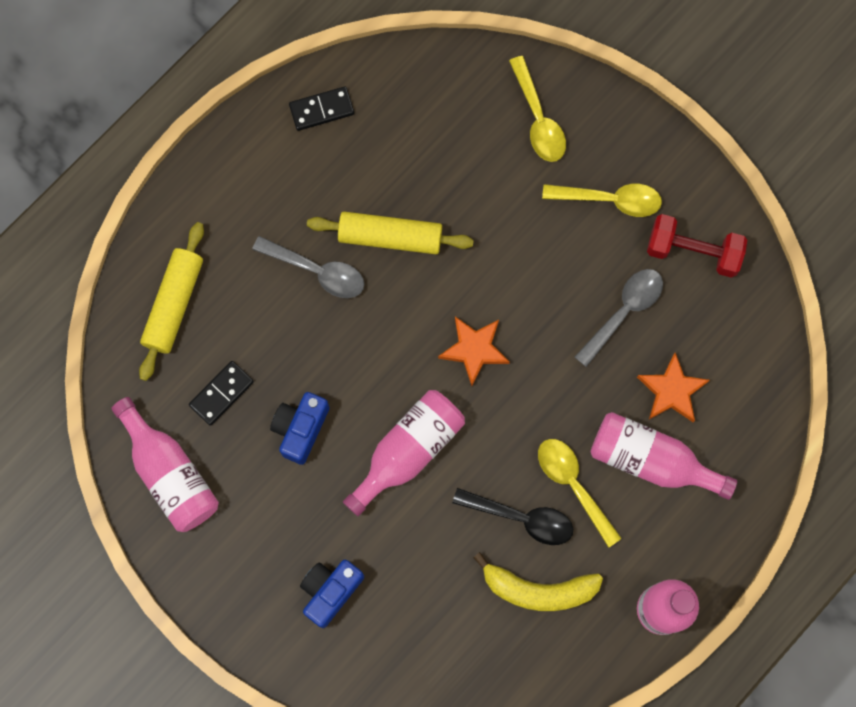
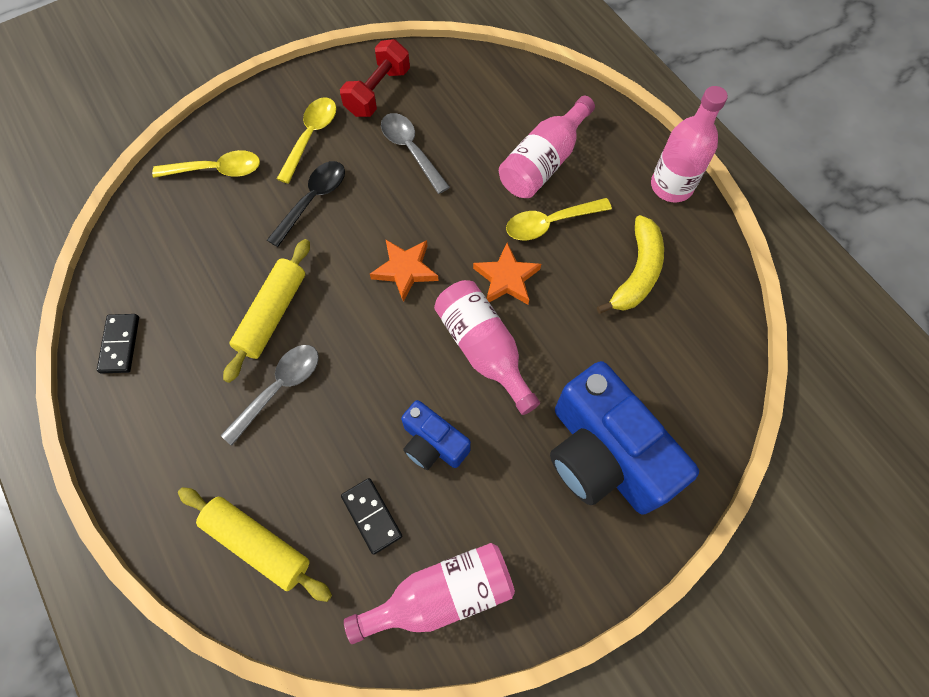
camera: 75 degrees left, 10 degrees down
blue camera [300,559,364,628] -> blue camera [550,361,699,515], size x1.96
black spoon [452,488,573,545] -> black spoon moved to [267,161,345,247]
orange star [637,353,710,422] -> orange star moved to [473,243,541,305]

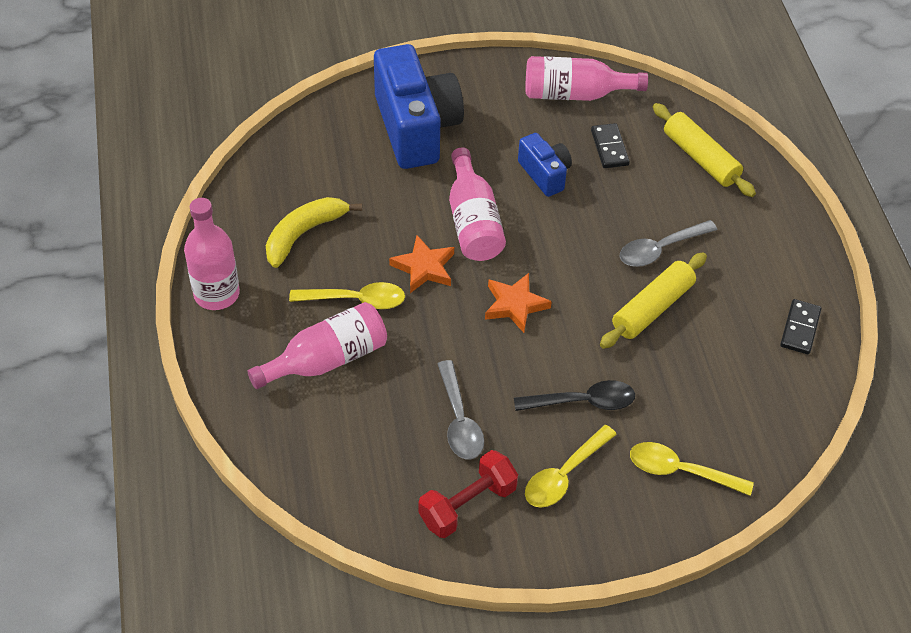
camera: 160 degrees left, 15 degrees down
black spoon [267,161,345,247] -> black spoon turned 150 degrees counterclockwise [514,380,635,411]

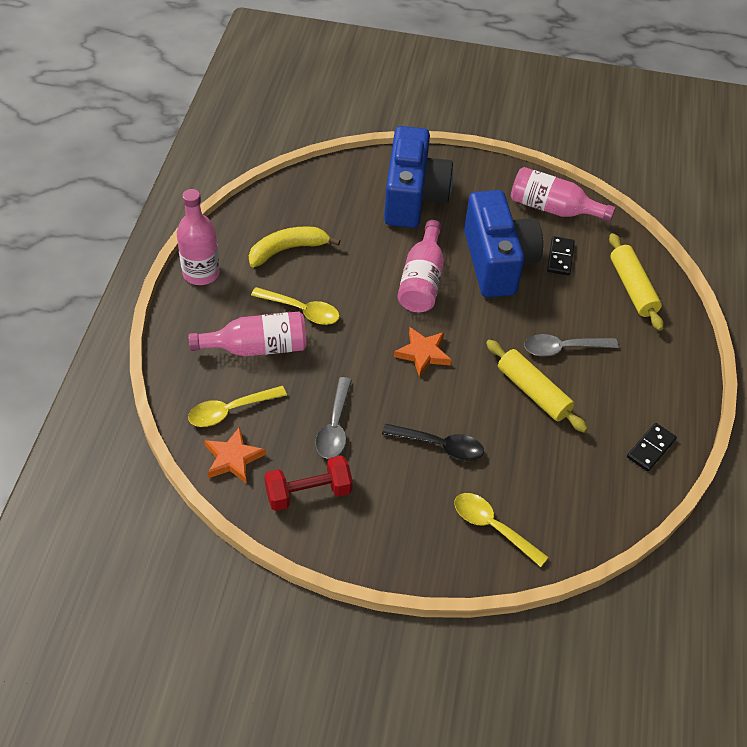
camera: 20 degrees right, 0 degrees up
orange star [389,235,454,293] -> orange star moved to [205,427,266,484]
blue camera [518,133,572,197] -> blue camera [464,190,543,297], size x1.96
yellow spoon [525,425,617,508] -> yellow spoon moved to [188,386,287,427]
yellow rolling pin [600,253,707,349] -> yellow rolling pin turned 75 degrees clockwise [486,340,588,433]

